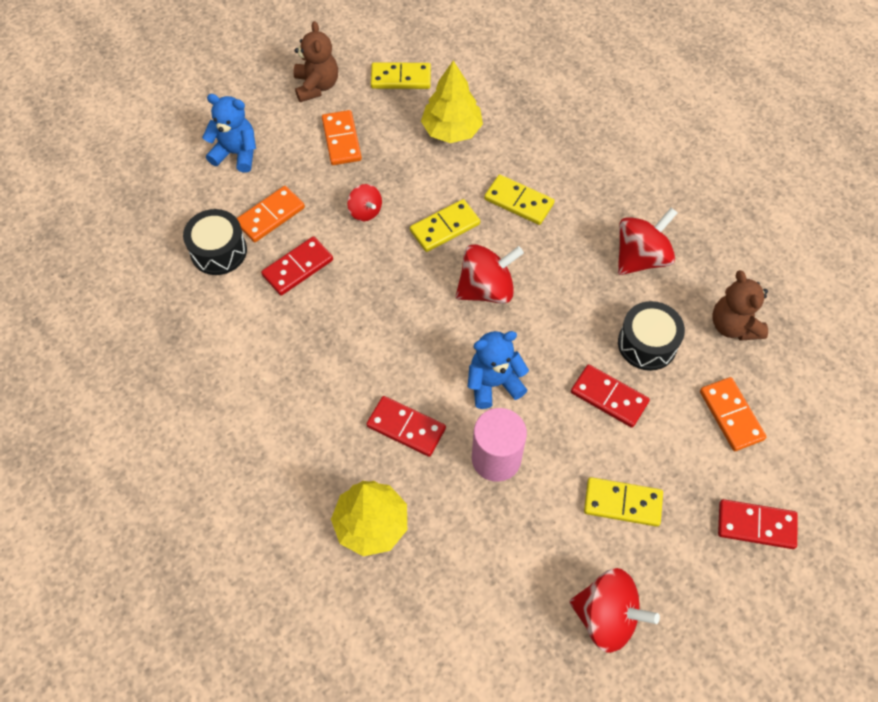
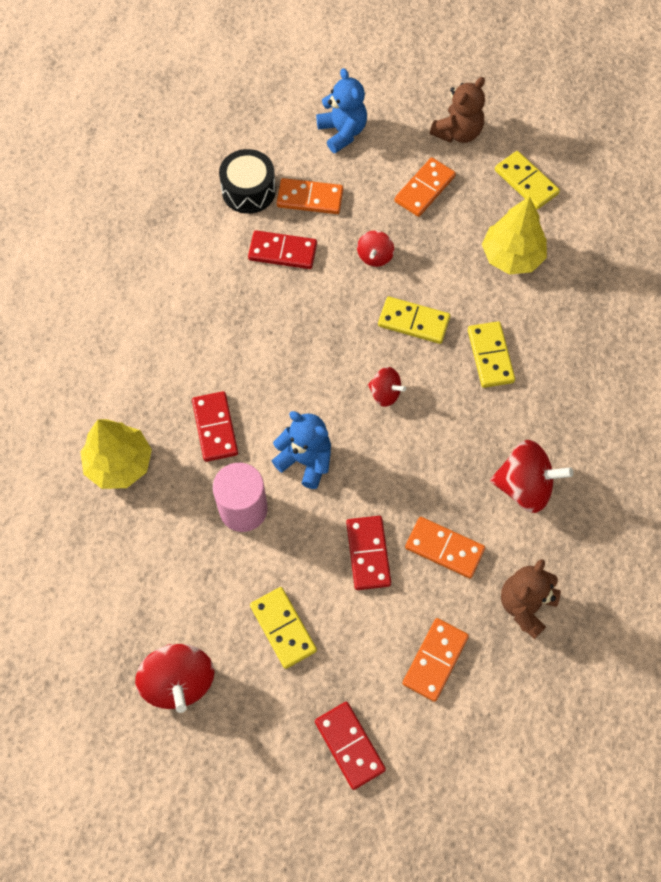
camera: 50 degrees right, 5 degrees up
red spinning top [455,244,524,304] -> red spinning top [368,367,406,407], size x0.57
black drum [618,301,685,371] -> orange domino [405,517,485,578]

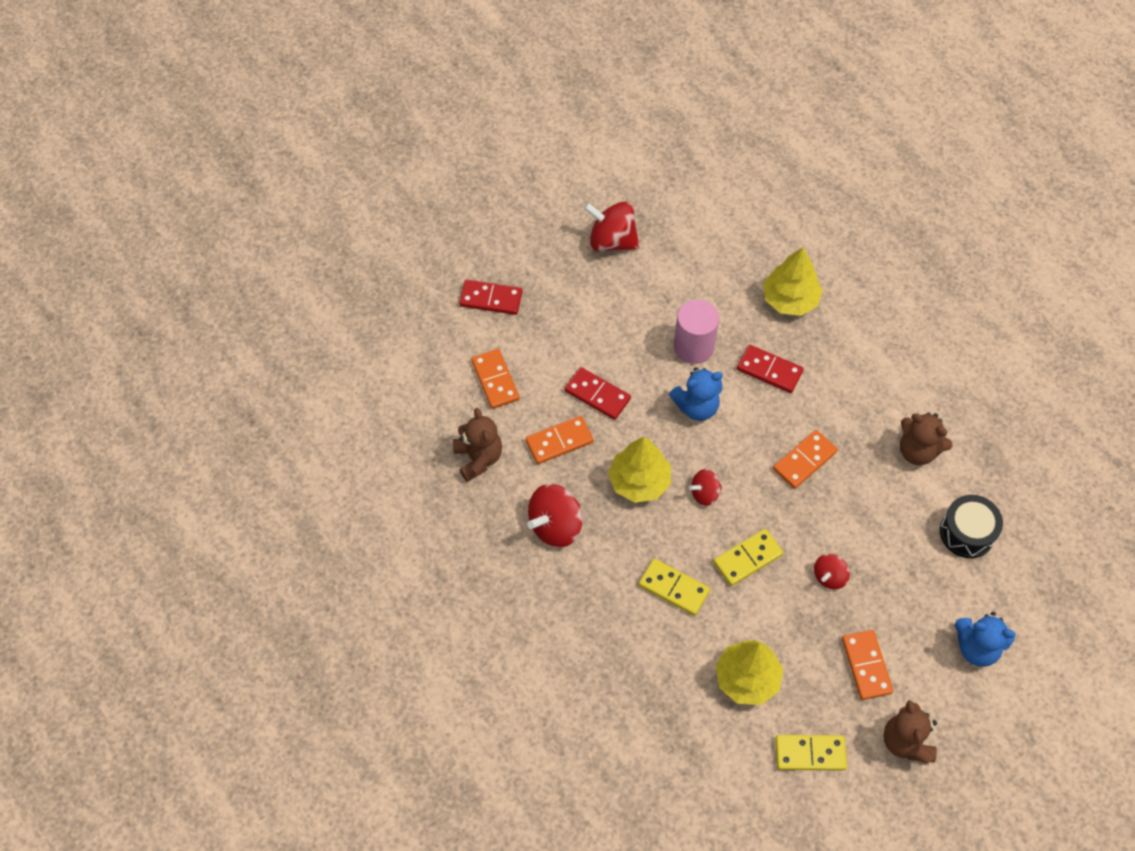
camera: 130 degrees right, 5 degrees down
red domino [248,230,317,269] -> none
yellow domino [250,587,317,669] -> none
orange domino [277,178,343,214] -> orange domino moved to [773,430,838,489]
red spinning top [357,231,394,267] -> red spinning top turned 105 degrees counterclockwise [814,554,850,590]
none -> yellow tree [608,437,671,503]
none -> brown teddy bear [900,412,953,465]

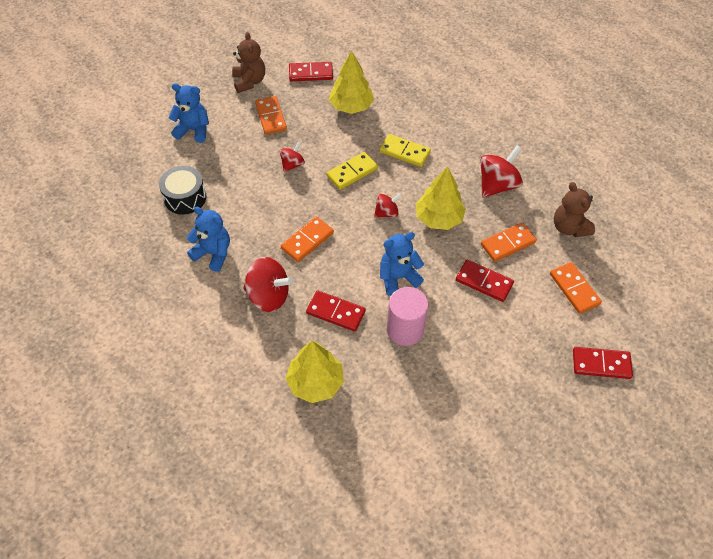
camera: 175 degrees right, 5 degrees down
red spinning top [584,202,640,252] -> red spinning top moved to [243,257,293,312]
yellow domino [775,735,847,770] -> red domino [289,62,333,81]
brown teddy bear [900,412,953,465] -> blue teddy bear [187,207,230,272]

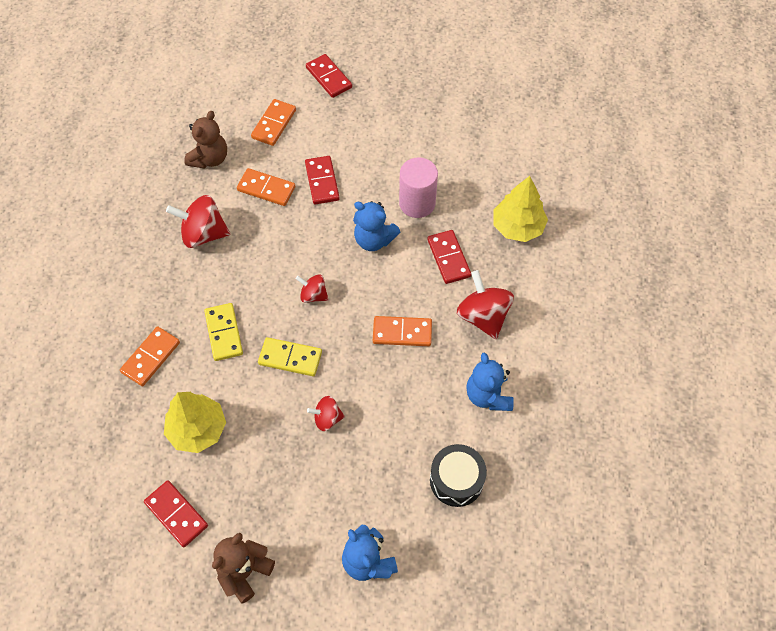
camera: 130 degrees left, 5 degrees up
orange domino [255,96,287,134] -> orange domino moved to [120,326,180,386]
yellow tree [416,166,466,230] -> none

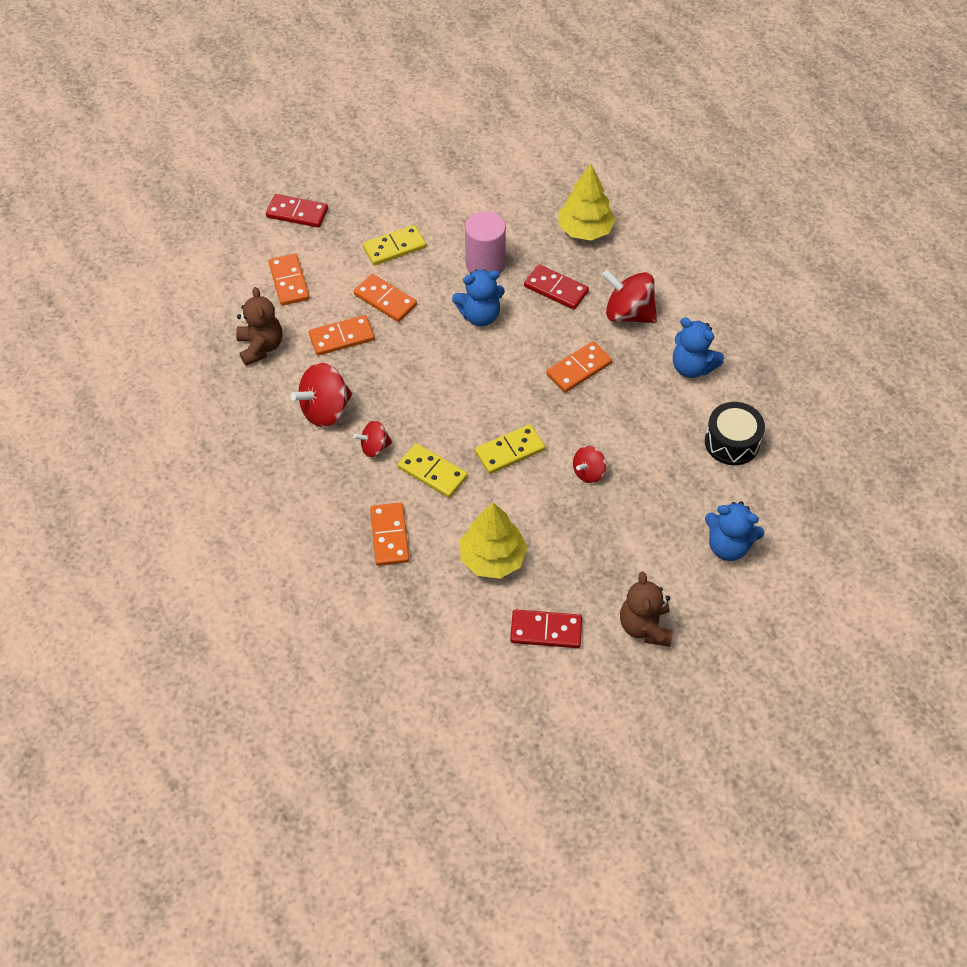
camera: 40 degrees left, 5 degrees down
red spinning top [296,274,328,303] -> red spinning top moved to [354,421,392,457]
red domino [305,156,340,205] -> orange domino [354,274,417,322]
none -> yellow domino [363,225,426,265]

